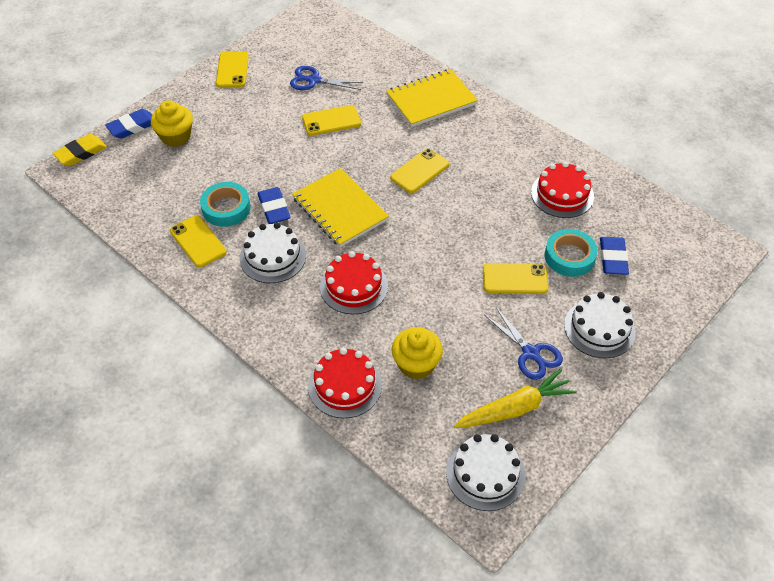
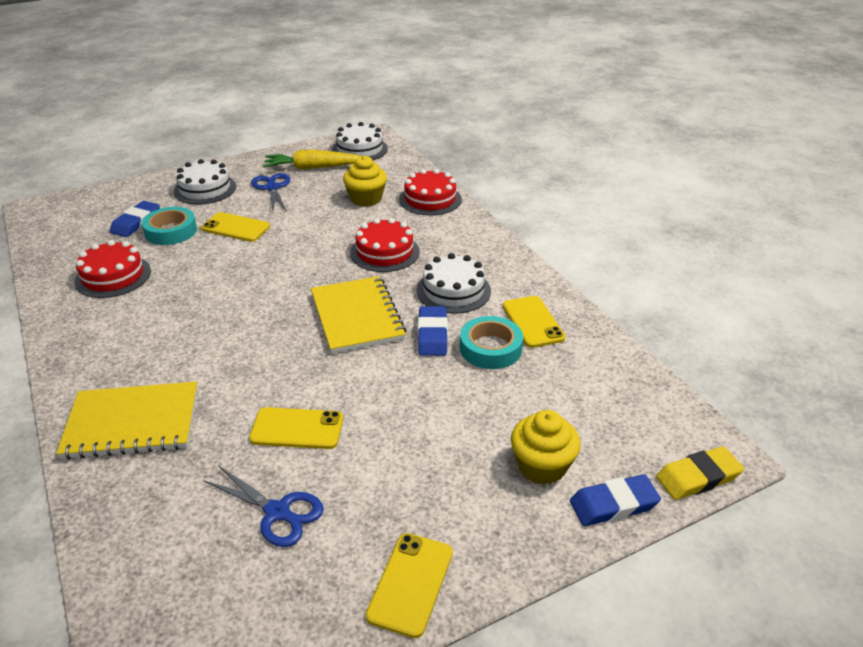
camera: 160 degrees left, 15 degrees down
yellow phone [390,149,449,193] -> none

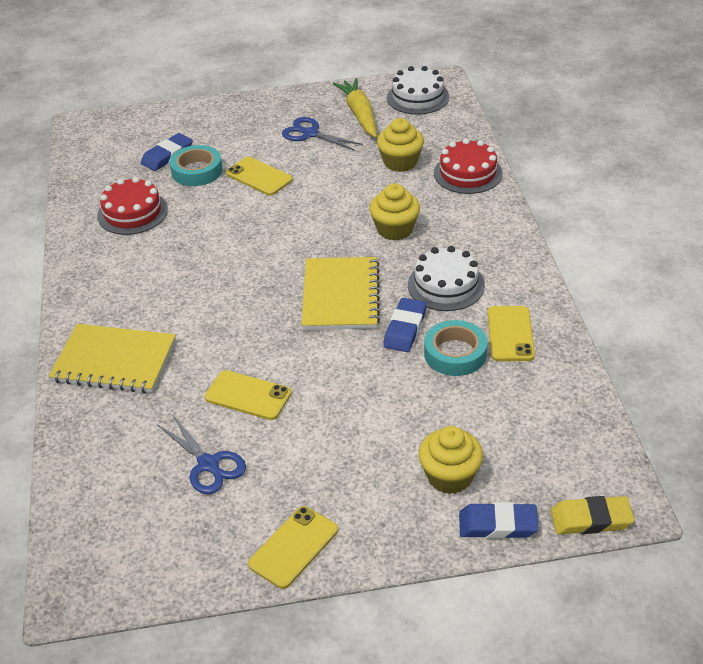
camera: 20 degrees right, 5 degrees up
white cake [173,159,236,204] -> none
blue scissors [251,173,290,212] -> blue scissors turned 60 degrees counterclockwise [282,117,363,151]
yellow carrot [263,150,360,170] -> yellow carrot turned 60 degrees clockwise [333,78,377,138]
red cake [350,218,420,272] -> yellow cupcake [369,184,420,241]

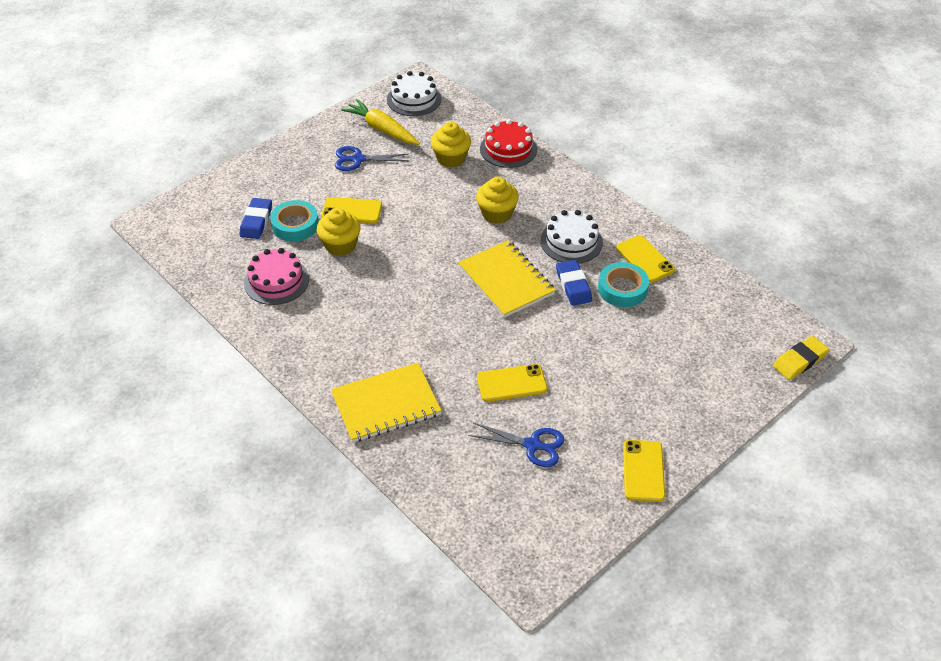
camera: 35 degrees left, 5 degrees up
red cake [97,177,168,235] -> pink cake [244,248,309,305]
yellow cupcake [419,426,483,494] -> yellow cupcake moved to [317,208,361,256]
blue eraser [459,502,539,539] -> none

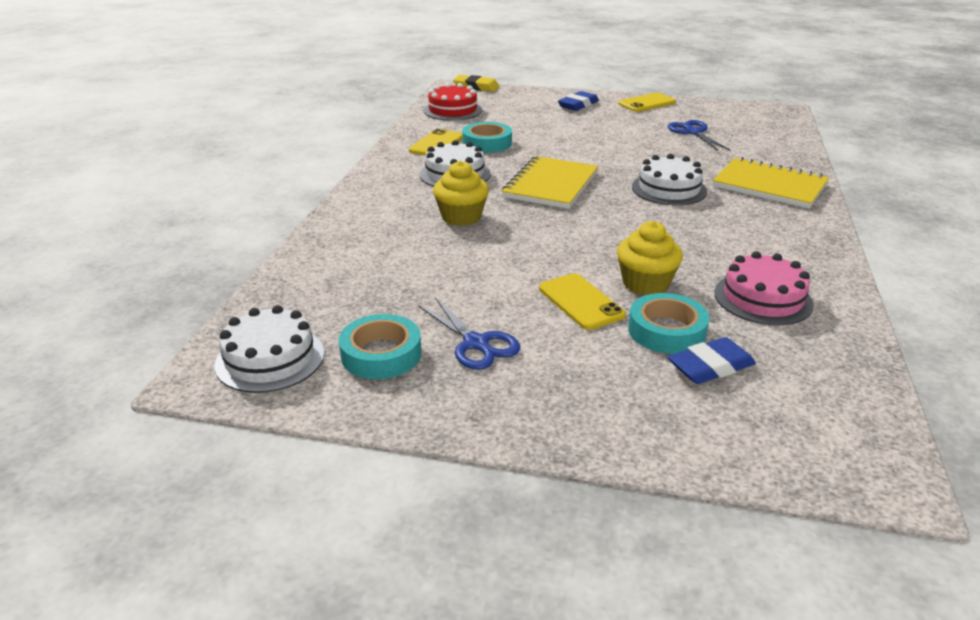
camera: 125 degrees left, 15 degrees down
yellow carrot [341,99,420,145] -> turquoise tape [339,314,421,379]
yellow cupcake [431,122,471,168] -> none
yellow phone [477,364,548,402] -> none
red cake [480,119,537,168] -> red cake moved to [423,83,482,121]
blue eraser [556,260,592,306] -> blue eraser moved to [558,91,599,111]
none -> white cake [632,154,707,205]

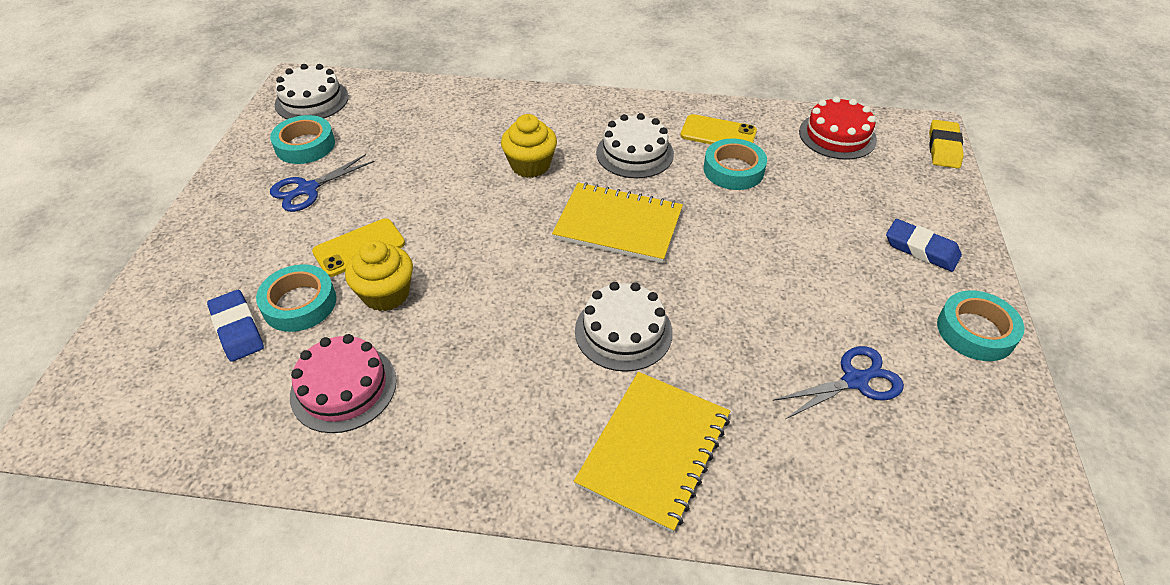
camera: 85 degrees right, 15 degrees up
yellow phone [618,93,676,112] -> turquoise tape [937,290,1024,361]

